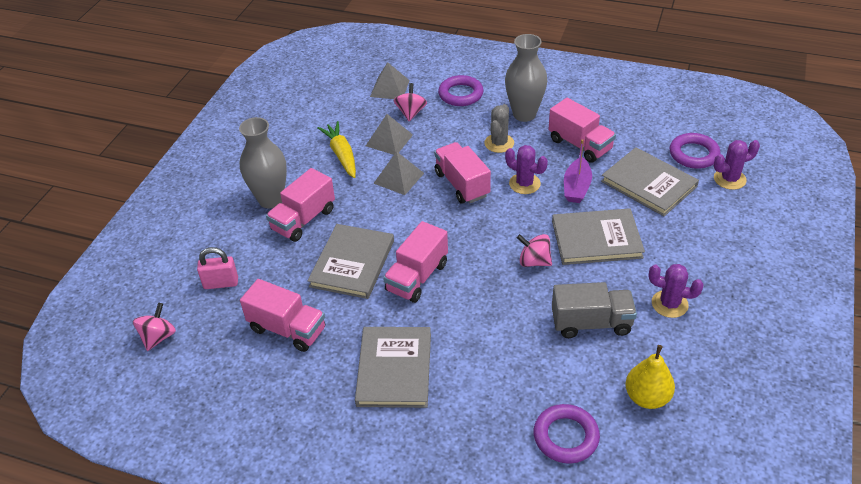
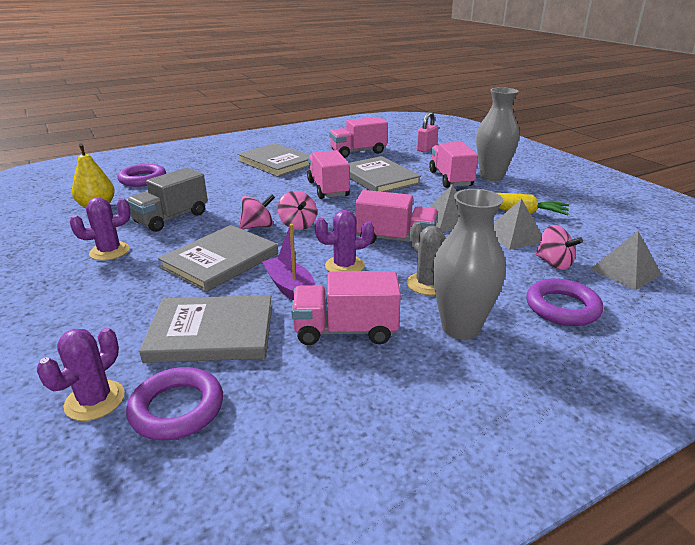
camera: 130 degrees right, 15 degrees down
pink spinning top [133,303,176,351] -> pink spinning top moved to [278,191,317,230]

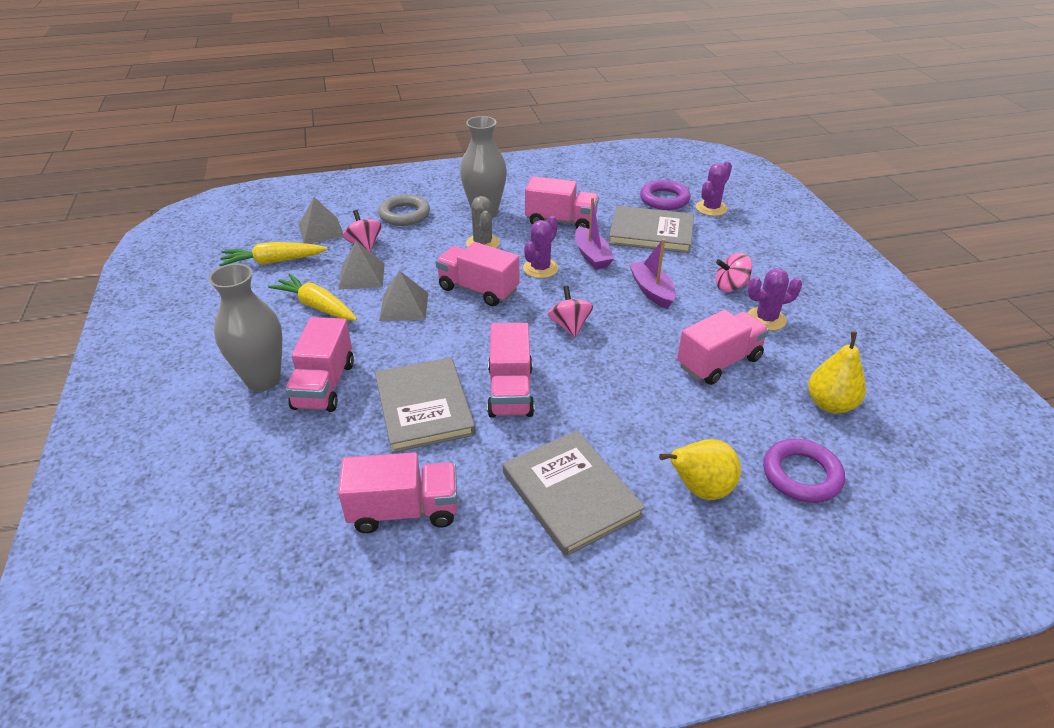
camera: 165 degrees left, 10 degrees up
grey truck [126,168,208,232] -> pink truck [677,310,769,385]
grey book [158,225,278,292] -> purple boat [629,239,676,309]
pink spinning top [240,194,275,229] -> pink spinning top moved to [716,253,752,292]
purple cactus [315,210,374,272] -> purple cactus turned 60 degrees counterclockwise [523,216,558,278]
pink padlock [416,112,439,152] -> none
purple ring [526,278,603,326] -> grey ring [378,194,430,226]
none -> yellow carrot [219,242,327,266]
none -> yellow pear [659,439,741,500]

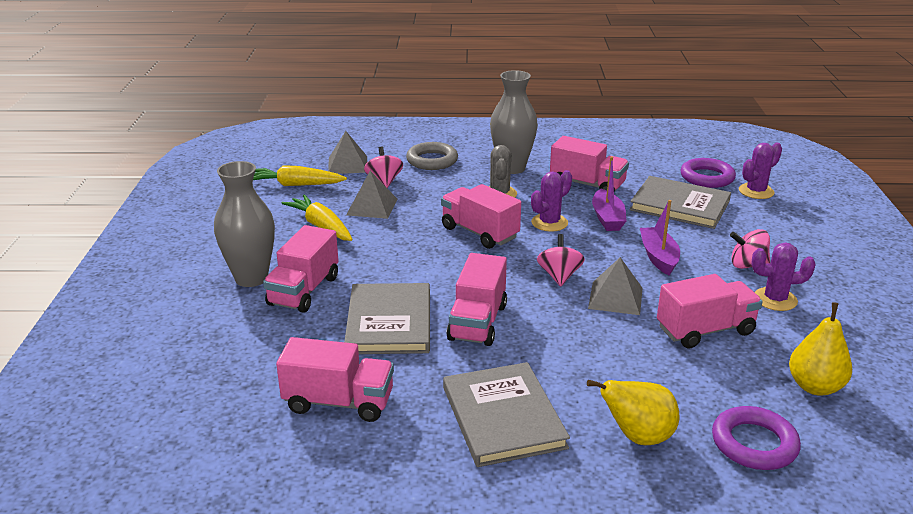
camera: 15 degrees right, 10 degrees down
grey pyramid [379,271,428,321] -> grey pyramid moved to [588,257,643,315]

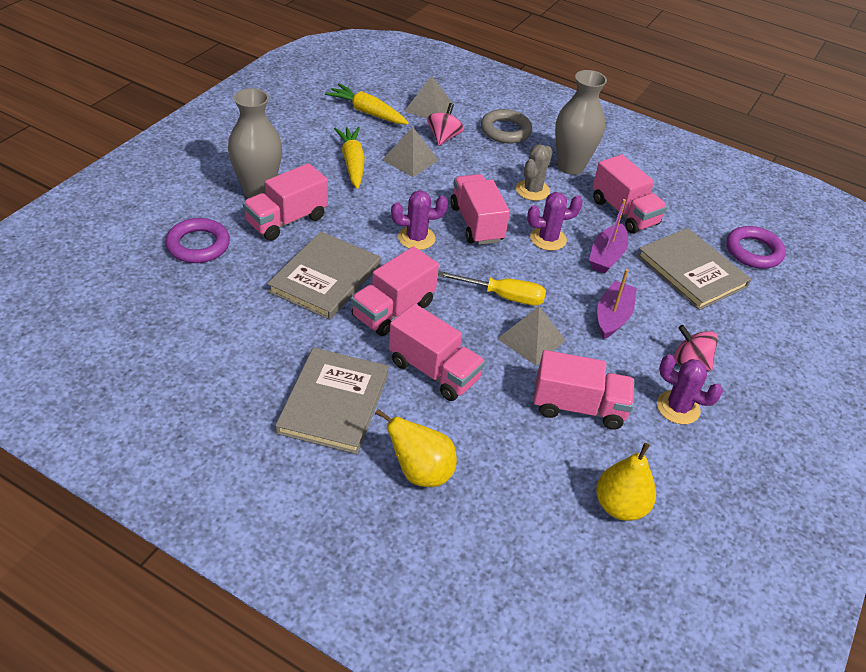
camera: 25 degrees right, 15 degrees up
pink truck [276,337,394,422] -> pink truck moved to [389,304,485,401]
pink spinning top [537,234,585,286] -> yellow screwdriver [438,271,546,306]
purple ring [712,406,801,470] -> purple ring moved to [165,218,230,263]
purple cactus [739,143,782,199] -> purple cactus moved to [391,190,448,250]

